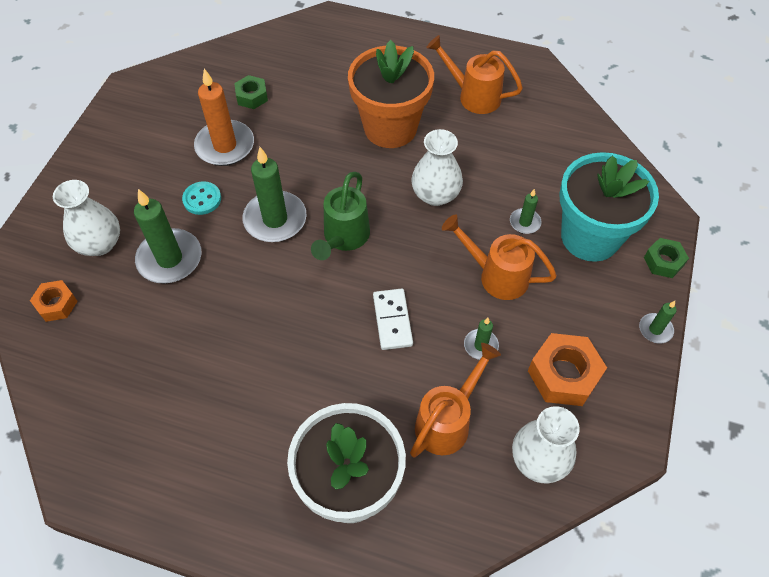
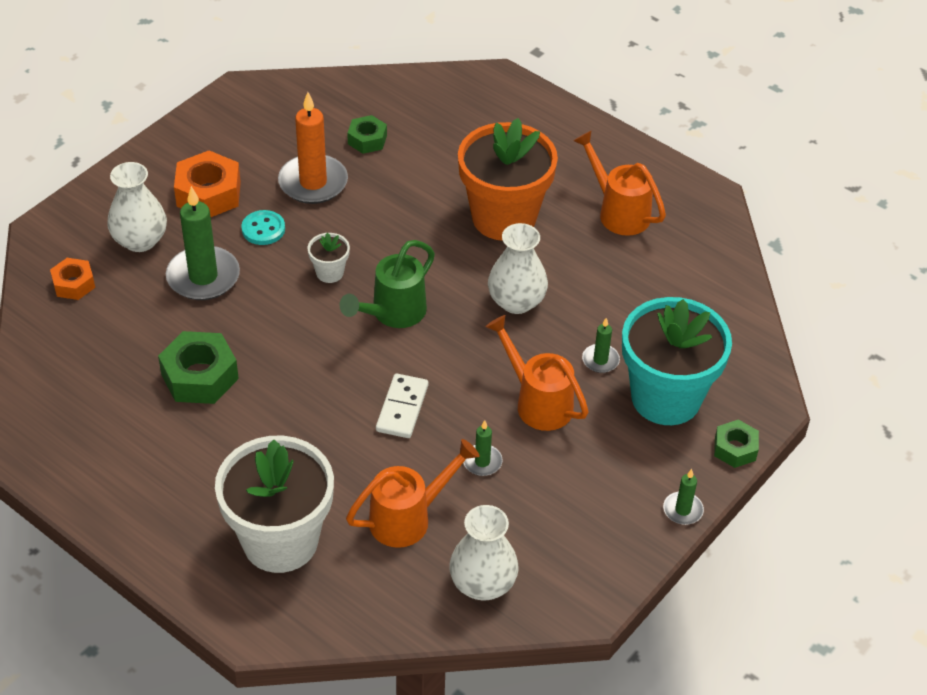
camera: 20 degrees right, 10 degrees down
green candle [242,147,307,242] -> white flower pot [308,233,350,283]
orange nut [528,333,607,406] -> orange nut moved to [174,151,241,217]
none -> green nut [158,331,239,404]

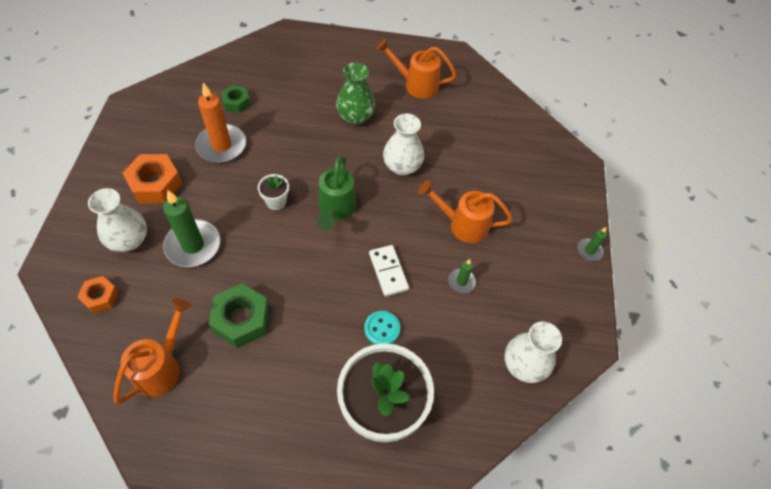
camera: 35 degrees left, 10 degrees up
turquoise button [241,210,285,245] -> turquoise button moved to [364,311,400,344]
orange watering can [346,439,480,548] -> orange watering can moved to [113,298,191,404]
orange flower pot [458,118,558,241] -> green vase [336,63,375,125]
green candle [582,318,620,373] -> none
turquoise flower pot [622,297,732,425] -> none
green nut [714,419,759,468] -> none

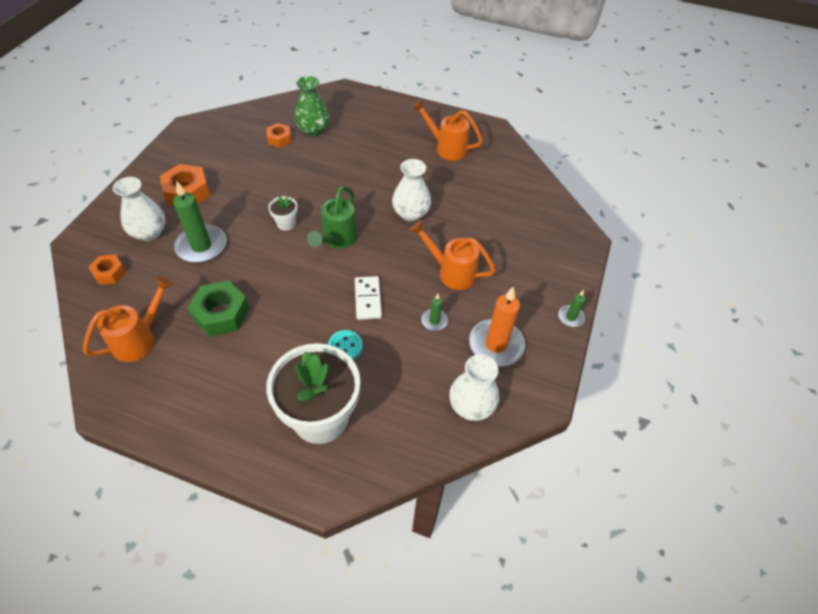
camera: 15 degrees right, 5 degrees down
orange candle [195,82,246,163] -> orange candle moved to [469,287,525,366]
green nut [221,85,250,113] -> orange nut [267,123,291,148]
green vase [336,63,375,125] -> green vase moved to [294,76,330,136]

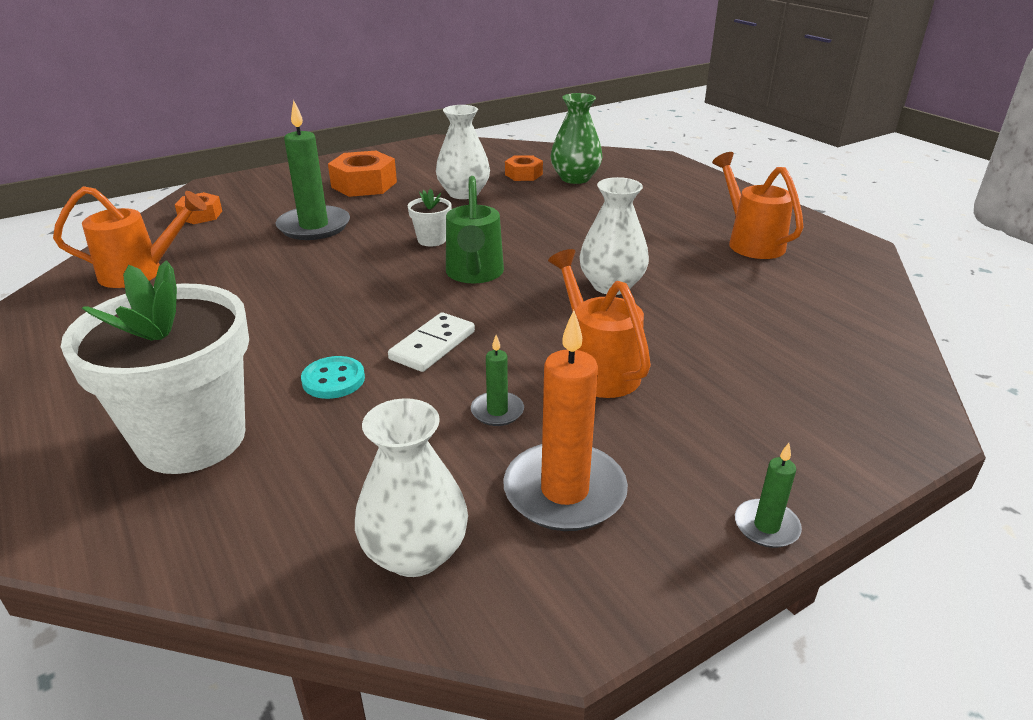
camera: 40 degrees right, 20 degrees down
white vase [113,177,166,241] -> white vase moved to [436,105,490,199]
green nut [188,281,250,337] -> none
green watering can [307,186,358,248] -> green watering can turned 60 degrees counterclockwise [446,176,504,283]

